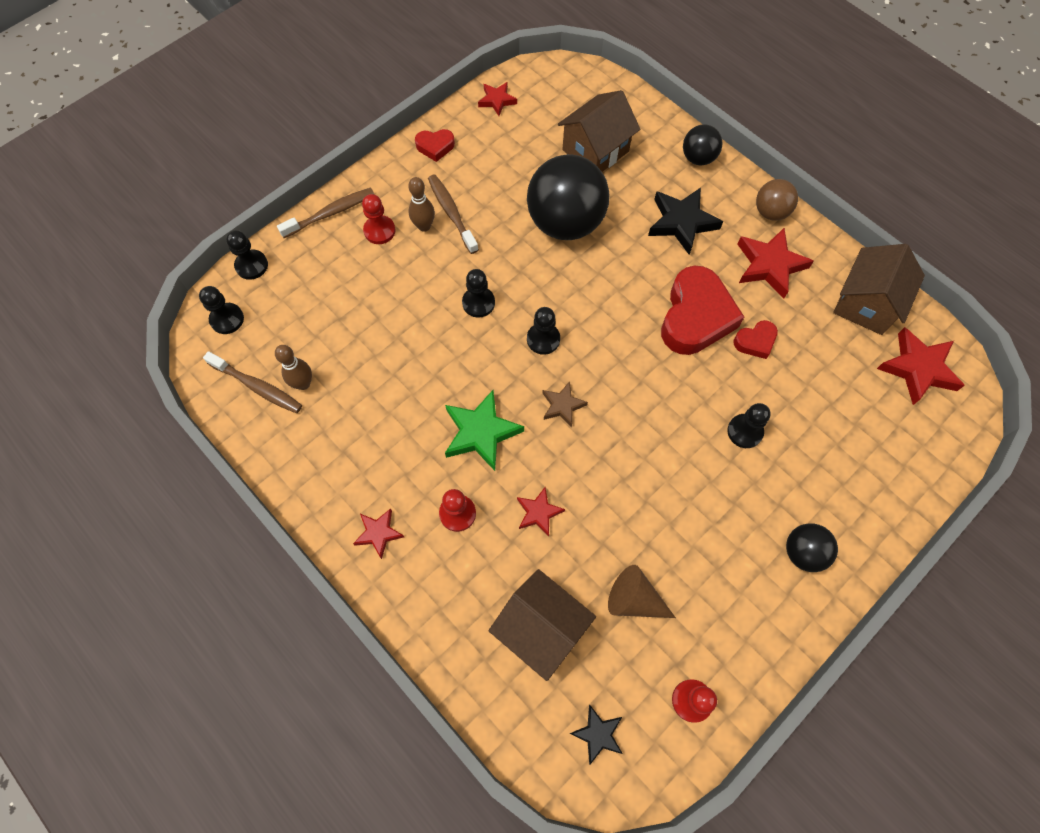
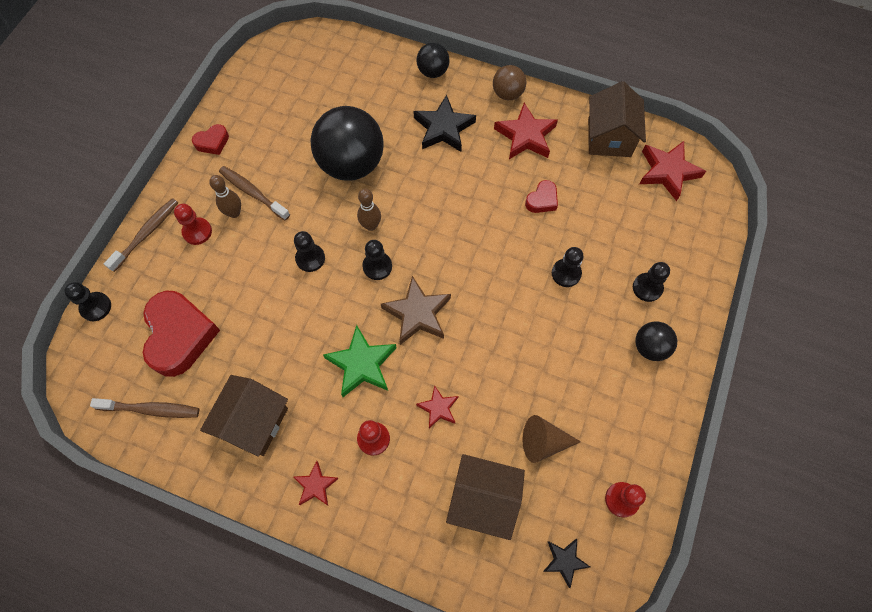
camera: 25 degrees left, 0 degrees up
black pawn [199,286,244,334] -> black pawn moved to [633,262,670,302]
brown bowling pin [275,345,312,390] -> brown bowling pin moved to [357,189,381,231]
red star [478,82,517,116] -> none
brown star [542,381,588,427] -> brown star [381,276,451,345], size x1.73
brown house [558,90,640,172] -> brown house moved to [200,375,288,457]
red heart [661,266,744,355] -> red heart moved to [143,291,220,377]

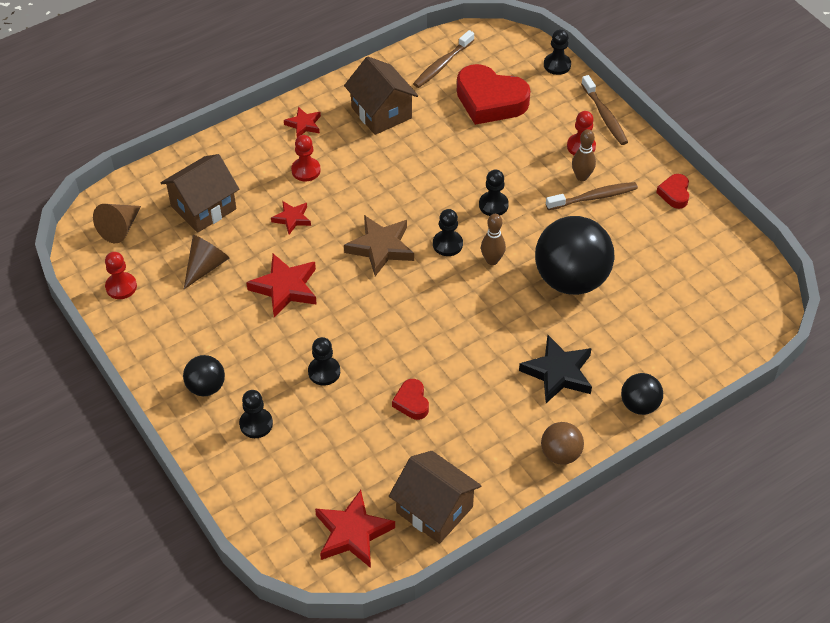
camera: 125 degrees right, 15 degrees down
green star [323,325,396,397] -> none
red star [494,103,558,159] -> red star moved to [246,254,317,317]
black star [543,539,590,588] -> brown cone [93,204,141,243]

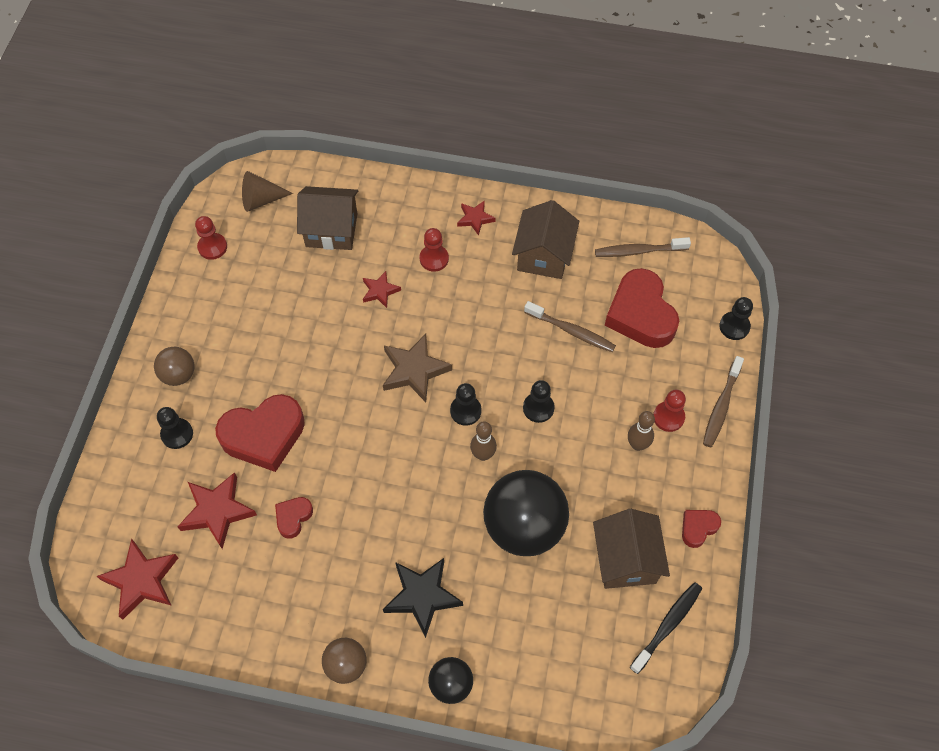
camera: 45 degrees right, 10 degrees up
black ball [183,355,225,396] -> brown ball [154,347,195,386]
brown cone [184,235,229,289] -> none
red star [246,254,317,317] -> red star moved to [178,472,257,549]
black pawn [308,337,340,386] -> red heart [215,394,305,472]
brown house [389,451,481,544] -> brown house moved to [593,509,670,589]
brown toothbrush [546,182,638,210] -> brown toothbrush moved to [524,301,616,352]
none -> black toothbrush [630,582,702,674]

